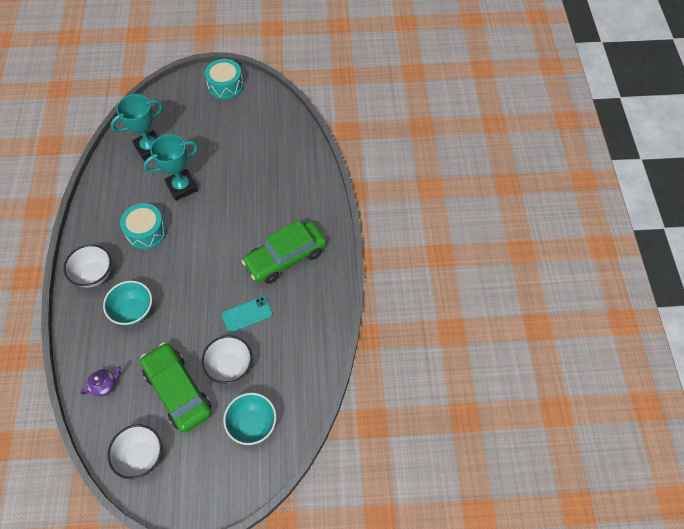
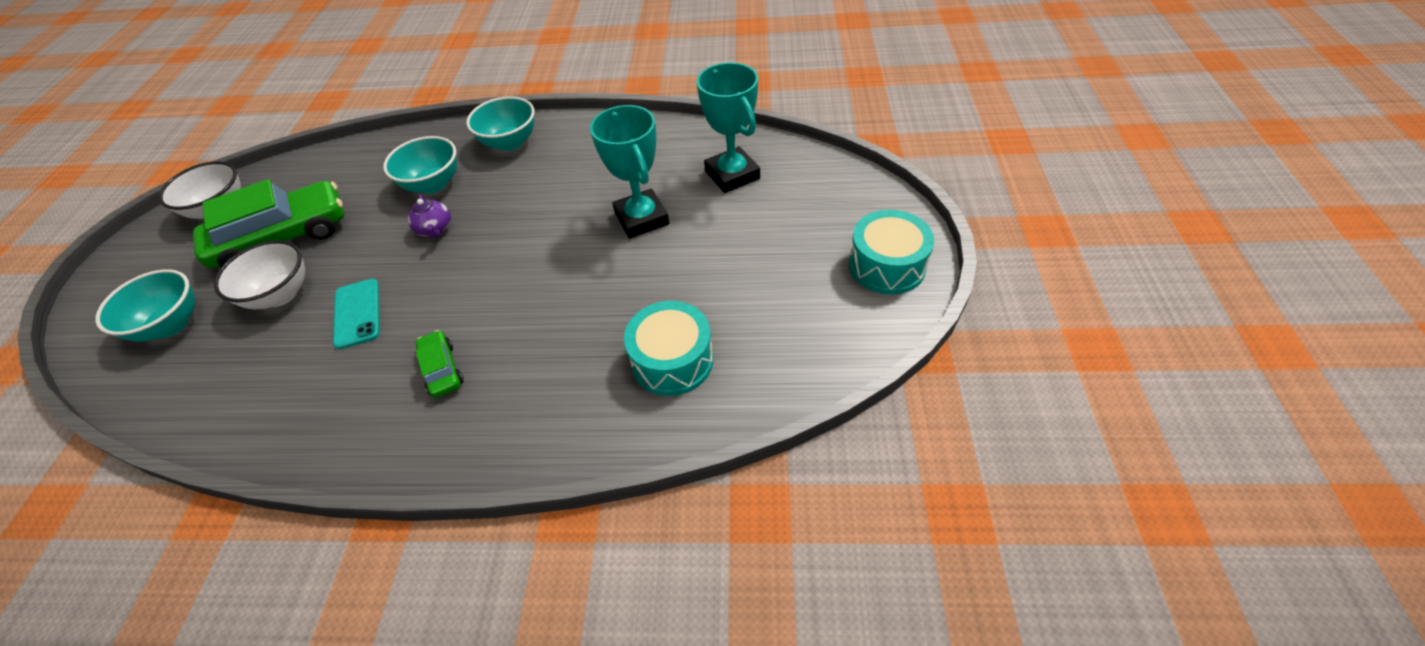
camera: 100 degrees right, 10 degrees down
white bowl [63,244,111,288] -> turquoise bowl [466,96,535,151]
purple teapot [80,366,121,397] -> purple teapot moved to [408,195,451,238]
turquoise drum [120,203,167,250] -> turquoise drum moved to [624,301,713,396]
green car [242,220,327,284] -> green car [415,330,464,398], size x0.47

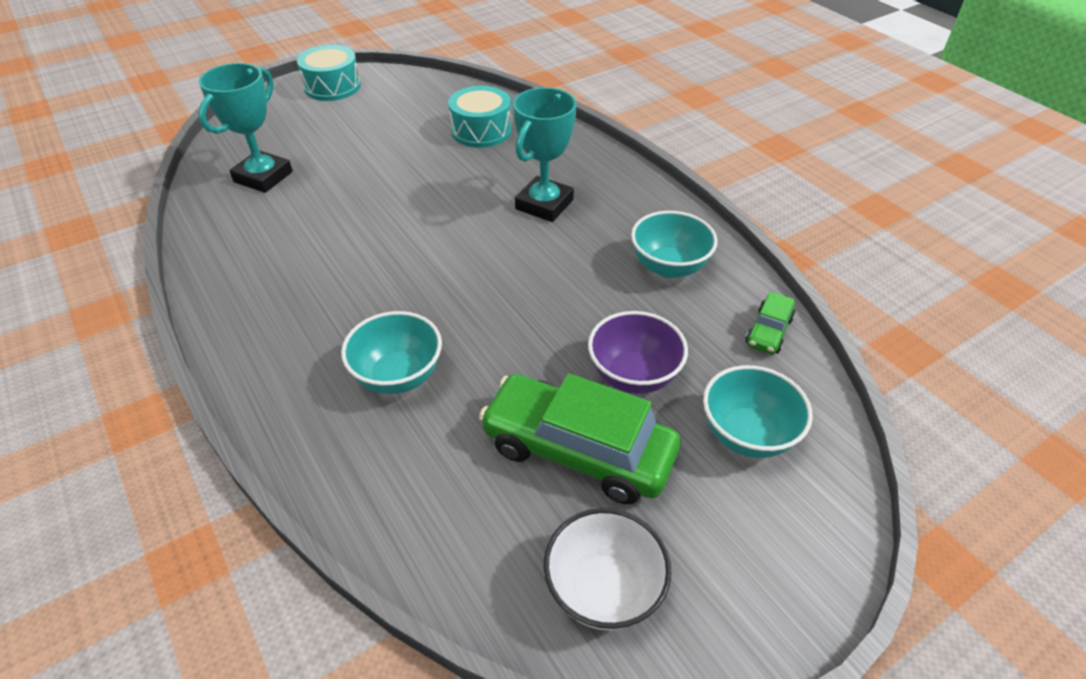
camera: 130 degrees left, 5 degrees down
white bowl [214,240,305,309] -> purple bowl [588,311,688,394]
turquoise phone [333,279,380,349] -> none
purple teapot [408,195,451,238] -> none
green car [415,330,464,398] -> green car moved to [746,291,795,354]
turquoise bowl [466,96,535,151] -> turquoise bowl moved to [631,211,718,278]
turquoise trophy [590,105,669,239] -> turquoise trophy moved to [513,87,577,222]

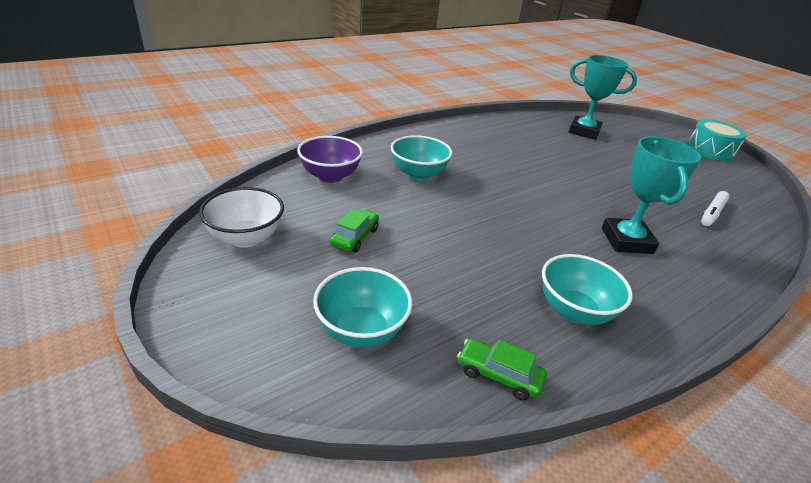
camera: 85 degrees right, 10 degrees down
turquoise drum [448,86,512,148] -> white marker [701,191,730,226]
green car [479,373,681,504] -> green car [330,209,379,252], size x0.47
turquoise trophy [513,87,577,222] -> turquoise trophy turned 60 degrees clockwise [602,136,701,254]
purple bowl [588,311,688,394] -> purple bowl moved to [297,136,363,183]

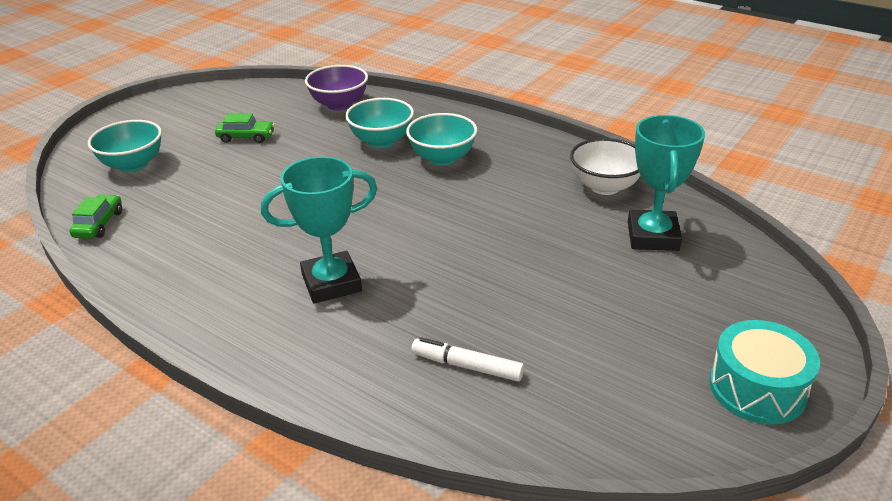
camera: 75 degrees right, 0 degrees up
white bowl [199,187,284,248] -> white bowl moved to [570,138,640,195]
turquoise bowl [542,254,633,325] -> turquoise bowl moved to [406,113,477,166]

